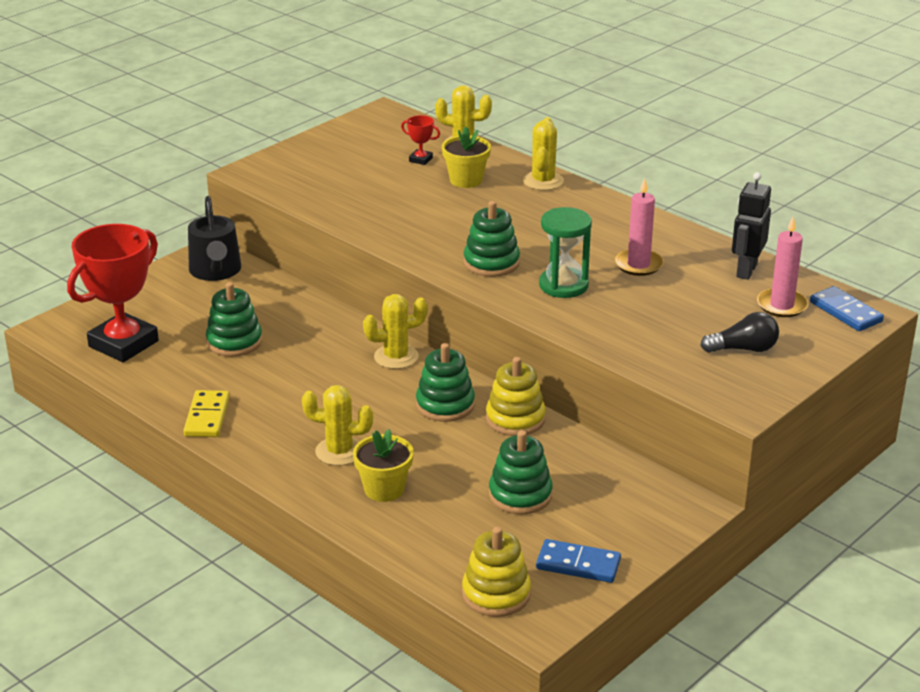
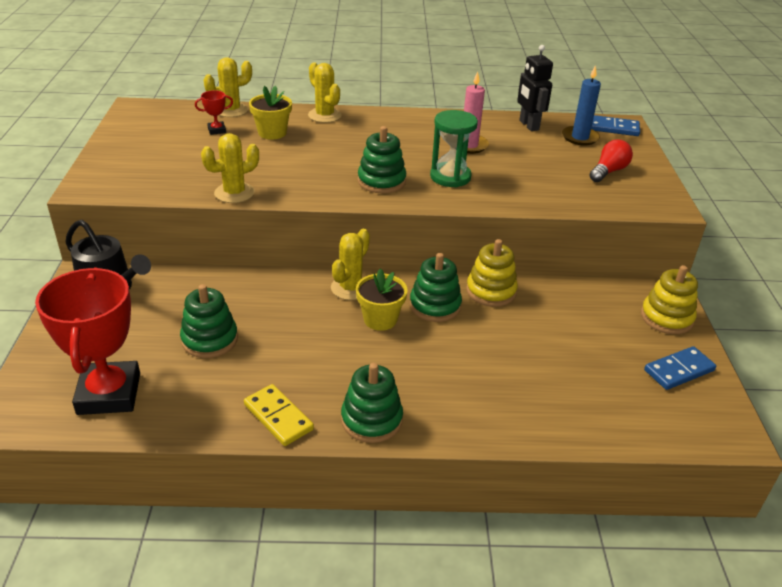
camera: 45 degrees left, 5 degrees up
yellow cactus [302,385,373,466] -> yellow cactus moved to [201,133,259,203]
yellow flower pot [353,429,414,502] -> yellow flower pot moved to [356,268,407,331]
yellow stacking toy [462,527,531,617] -> yellow stacking toy moved to [641,265,698,334]
green stacking toy [489,430,553,514] -> green stacking toy moved to [341,363,403,443]
black light bulb [700,312,779,353] -> red light bulb [590,139,633,182]
pink candle [757,217,808,317] -> blue candle [562,65,601,145]

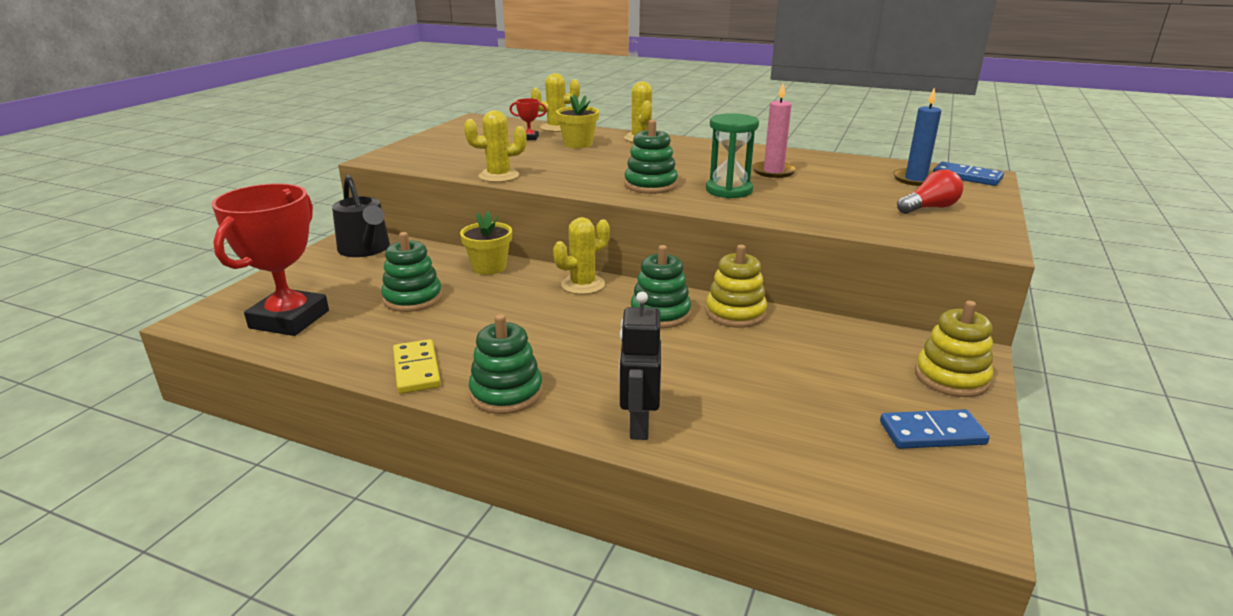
camera: 25 degrees right, 10 degrees down
yellow flower pot [356,268,407,331] -> yellow flower pot moved to [460,211,512,275]
black robot [517,45,553,131] -> black robot moved to [619,292,661,440]

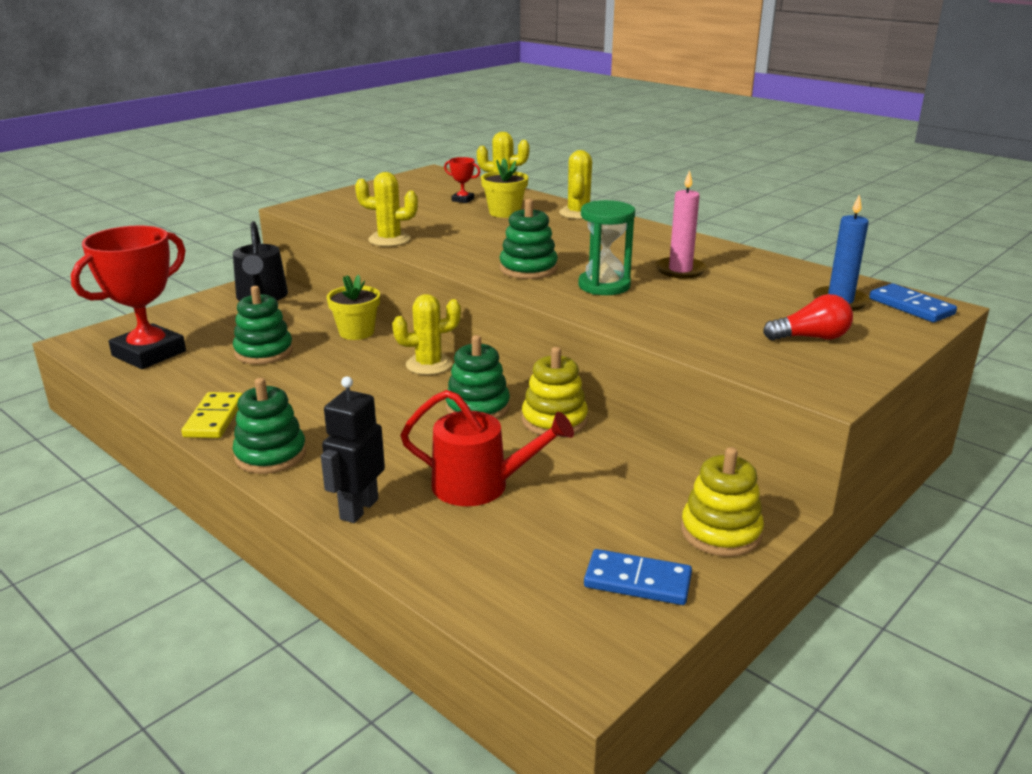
camera: 20 degrees right, 0 degrees up
none -> red watering can [400,390,574,506]

